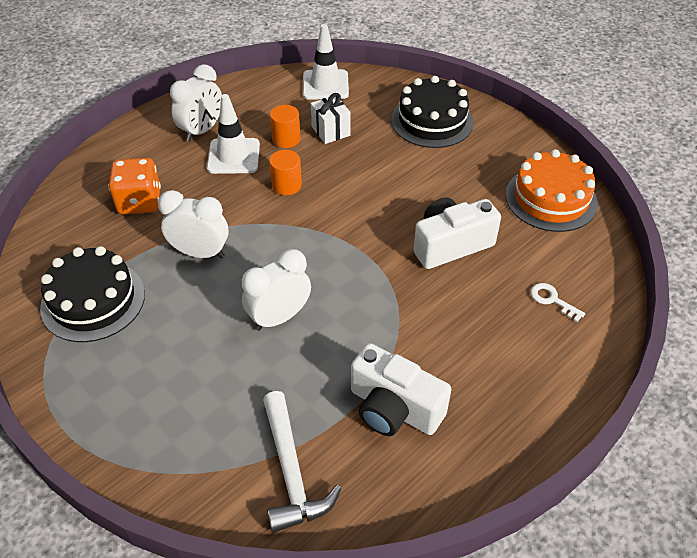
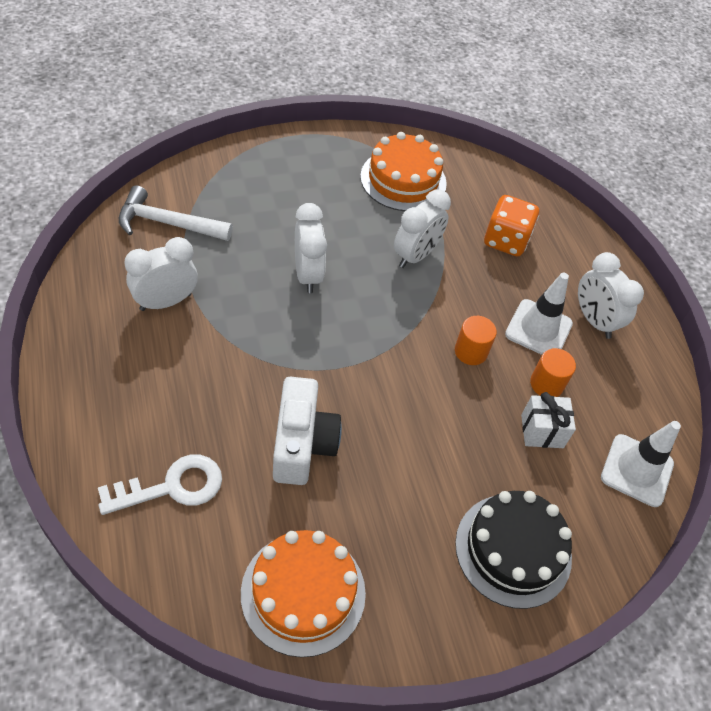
camera: 110 degrees right, 5 degrees up
black cake [40,246,145,342] -> orange cake [360,132,447,211]
white camera [351,343,452,436] -> white clock [124,237,198,311]
white key [531,283,585,322] -> white key [98,454,222,515], size x1.81

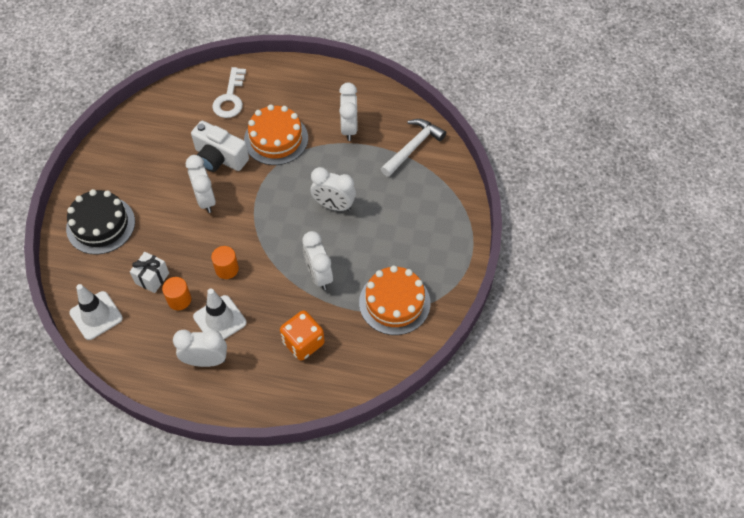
camera: 125 degrees right, 5 degrees up
orange cake [241,530,366,657] -> orange cake moved to [244,104,308,165]
none -> white clock [186,155,216,213]

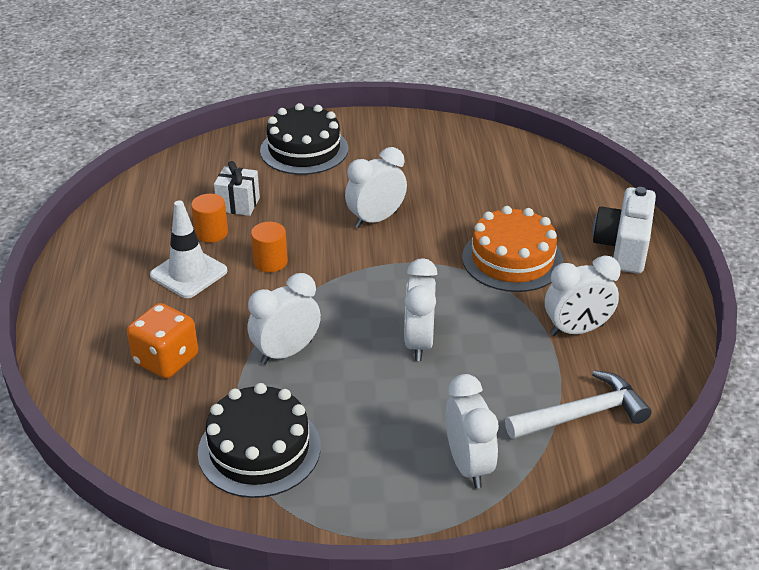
camera: 75 degrees right, 20 degrees down
white traffic cone [69,284,123,340] -> none
white clock [173,330,227,367] -> white clock moved to [445,374,499,488]
white camera [191,121,249,172] -> white camera moved to [593,187,656,274]
white key [212,67,246,118] -> none
orange cake [359,265,431,335] -> black cake [198,383,321,498]
white hammer [381,119,446,177] -> white hammer turned 45 degrees counterclockwise [505,370,652,439]

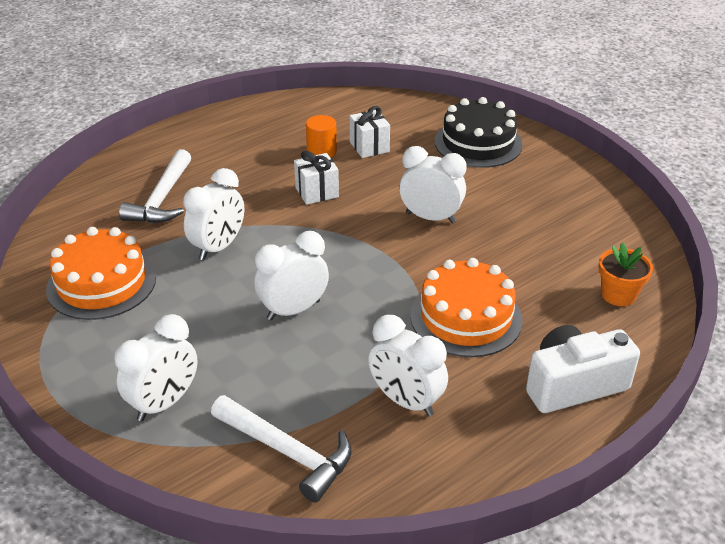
camera: 55 degrees right, 0 degrees up
orange dice [127,303,198,379] -> white hammer [119,149,191,223]
white traffic cone [150,200,227,298] -> none
black cake [198,383,321,498] -> orange cake [46,227,156,320]
white clock [248,273,321,364] -> white clock turned 105 degrees clockwise [183,168,244,260]
orange cylinder [251,222,288,272] -> white gift [294,151,339,205]
none -> orange flower pot [599,242,653,306]

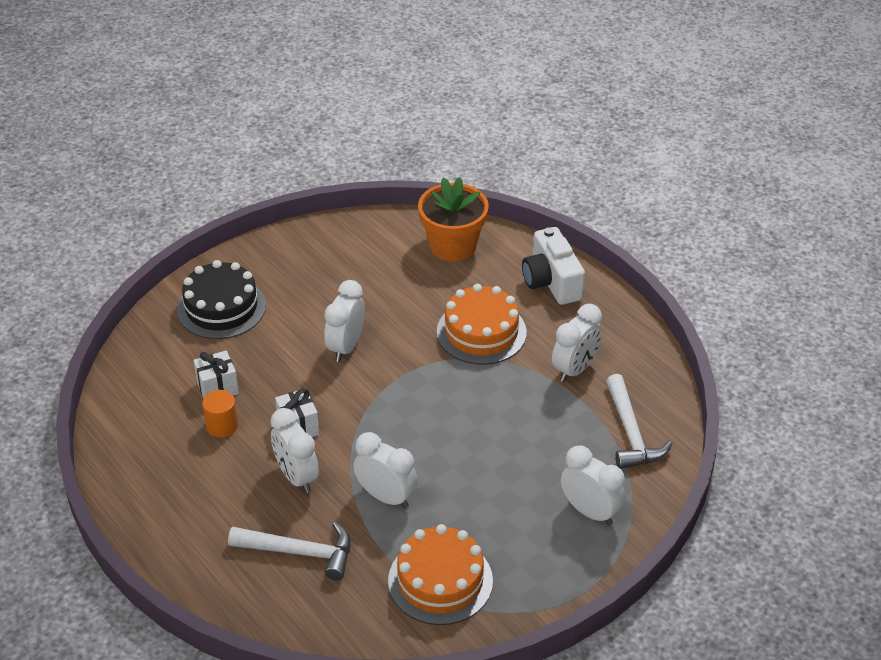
camera: 90 degrees left, 5 degrees up
white hammer [211,395,352,502] -> white hammer turned 135 degrees clockwise [606,374,673,469]
white clock [254,231,329,320] -> white clock moved to [270,408,319,493]
orange flower pot [599,242,653,306] -> orange flower pot [418,177,489,262], size x1.72

